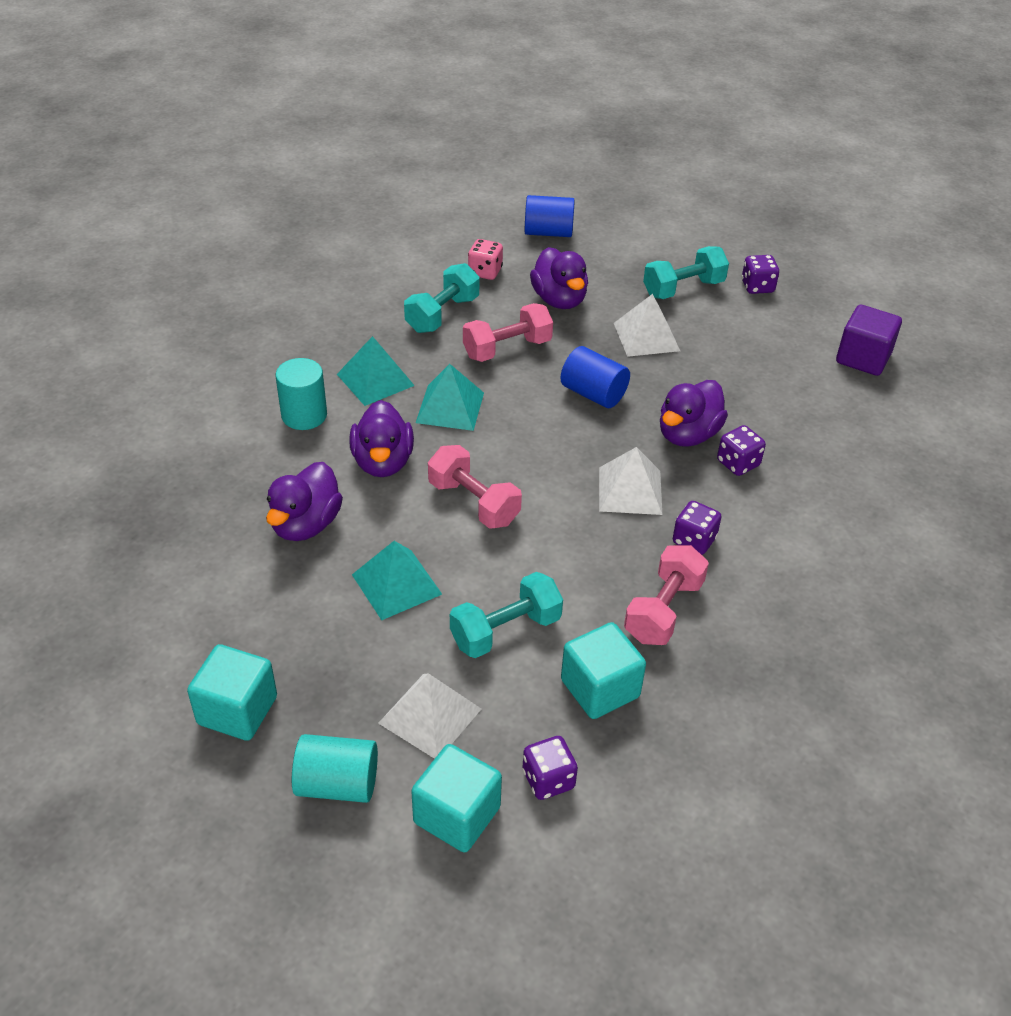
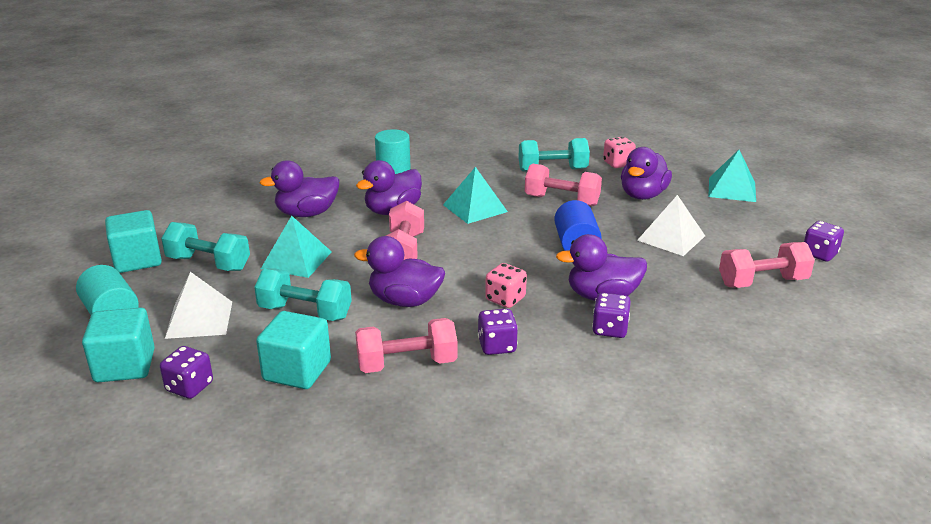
camera: 50 degrees right, 15 degrees down
turquoise pyramid [337,336,415,406] -> turquoise pyramid moved to [708,150,756,202]
blue cylinder [525,195,575,237] -> none
white pyramid [599,447,662,515] -> pink dice [485,263,527,308]
turquoise dumbbell [643,246,729,299] -> turquoise dumbbell moved to [161,222,250,271]
purple cube [836,305,902,376] -> none
none -> purple duck [354,236,445,307]
none -> pink dumbbell [719,242,815,288]

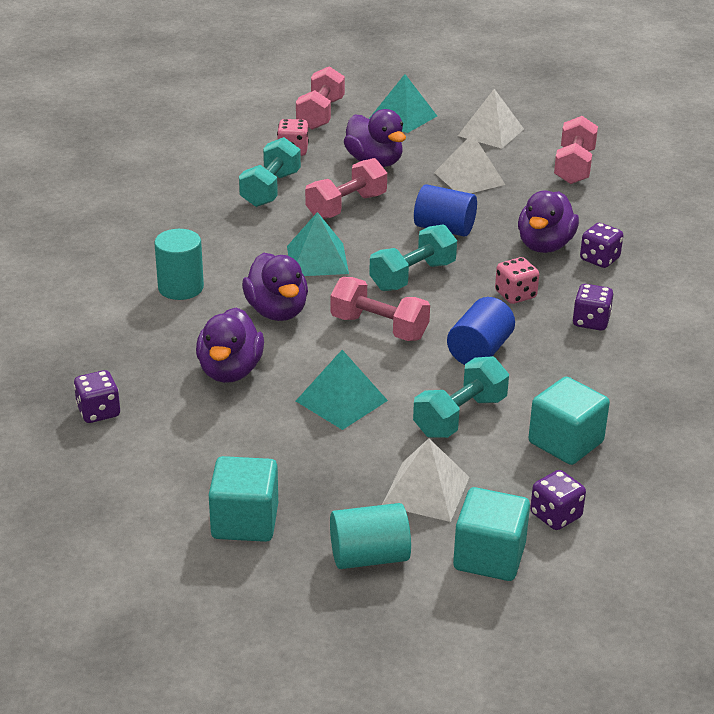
camera: 65 degrees left, 5 degrees up
turquoise dumbbell [161,222,250,271] -> turquoise dumbbell moved to [369,224,457,291]
purple duck [354,236,445,307] -> blue cylinder [447,297,515,365]
pink dumbbell [355,318,458,373] -> pink dumbbell moved to [296,66,345,130]
purple dice [804,221,844,262] -> purple dice moved to [74,370,120,423]
none -> white pyramid [458,89,524,149]

